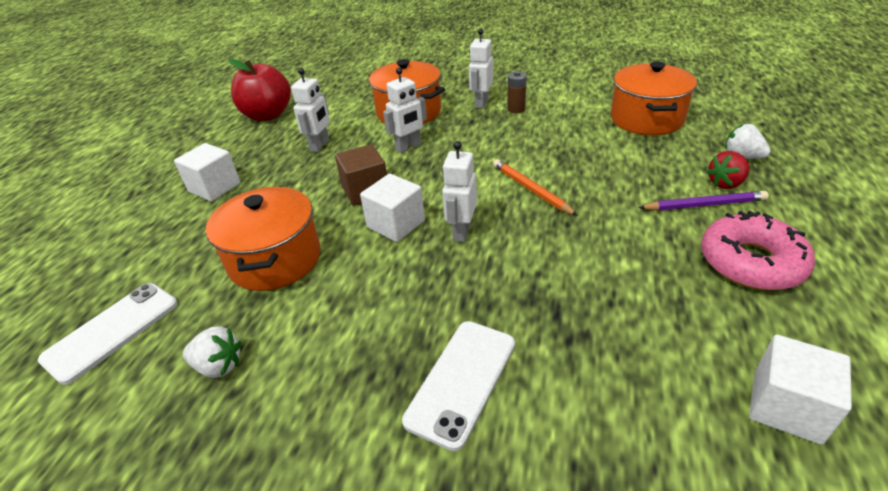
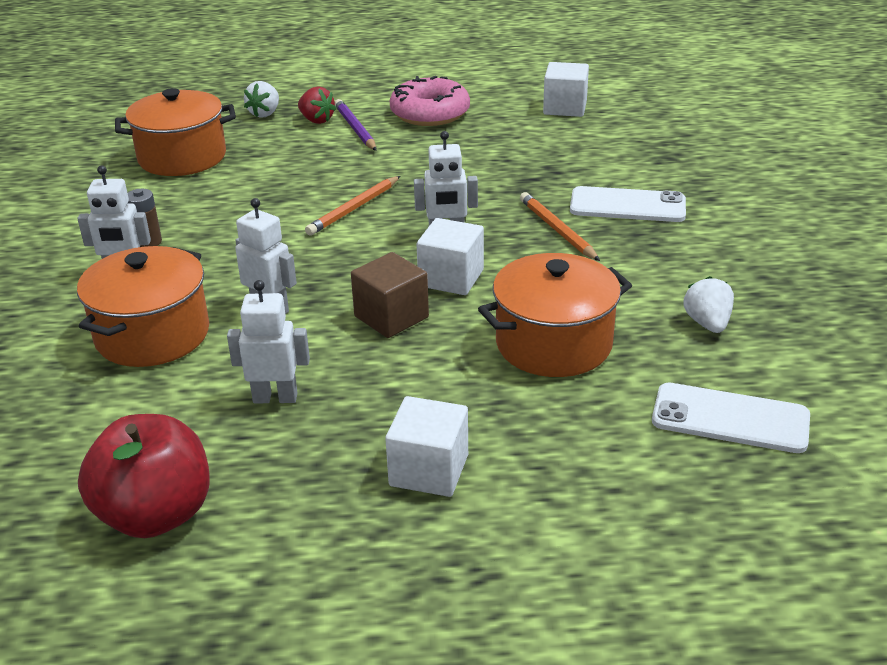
camera: 110 degrees left, 5 degrees down
none -> orange pencil [520,192,600,261]

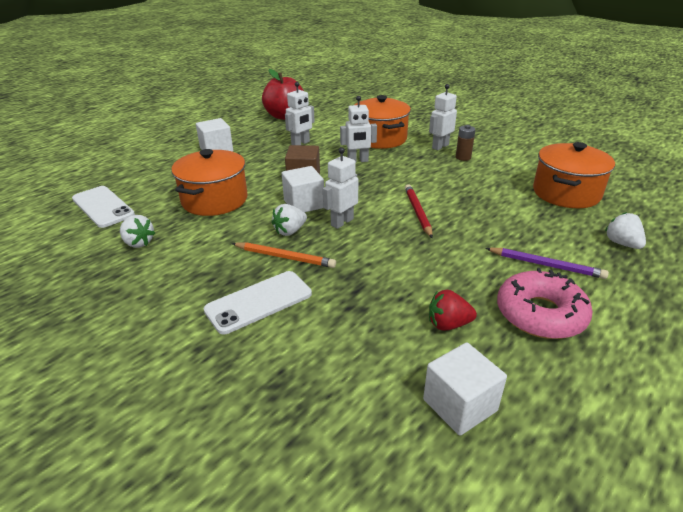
camera: 135 degrees right, 0 degrees up
red strawberry [298,87,336,124] -> red strawberry moved to [429,290,477,331]
orange pencil [305,176,400,235] -> red pencil [405,184,433,238]
white phone [652,383,810,453] -> white phone turned 75 degrees clockwise [72,186,135,228]
none -> white strawberry [271,204,307,236]

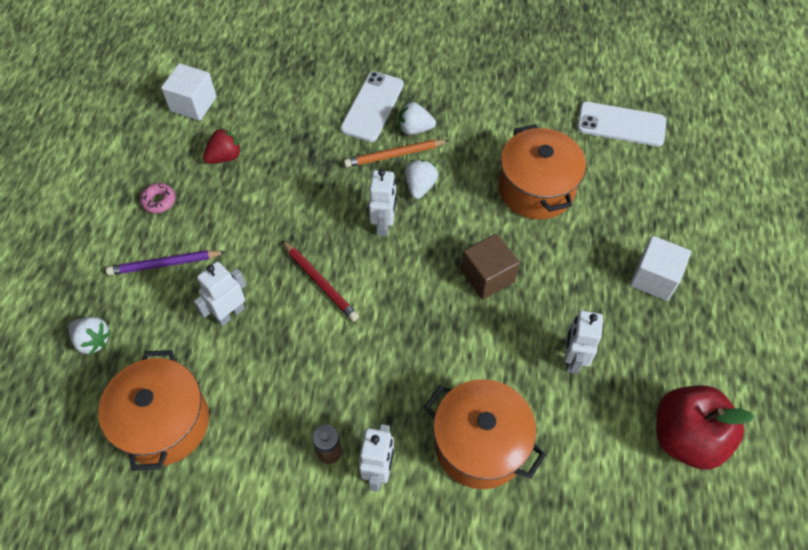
camera: 145 degrees right, 25 degrees up
white strawberry [120,215,155,248] -> white strawberry moved to [399,102,436,135]
white cube [282,166,324,213] -> none
white robot [340,96,377,162] -> white robot moved to [194,262,246,326]
pink donut [497,268,593,339] -> pink donut [140,183,175,213], size x0.46

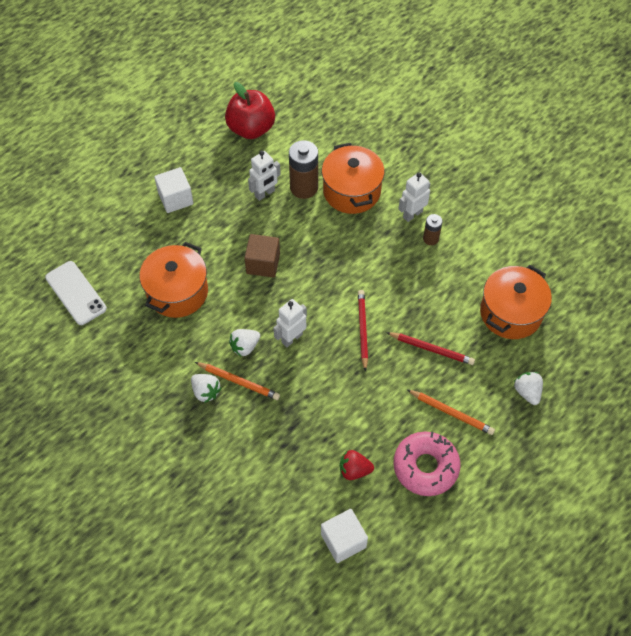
camera: 140 degrees left, 0 degrees up
purple pencil [106,250,226,275] -> orange pencil [407,390,495,435]
pink donut [140,183,175,213] -> pink donut [393,431,461,496], size x2.20
white robot [194,262,246,326] -> red pencil [386,332,475,365]
white phone [340,72,404,142] -> none
none -> brown battery [289,140,318,199]

